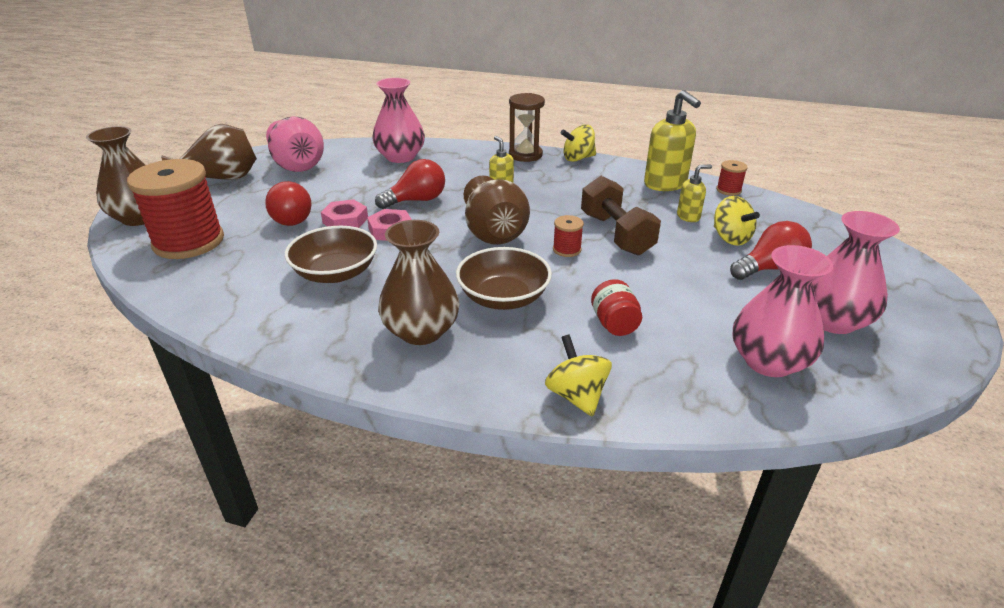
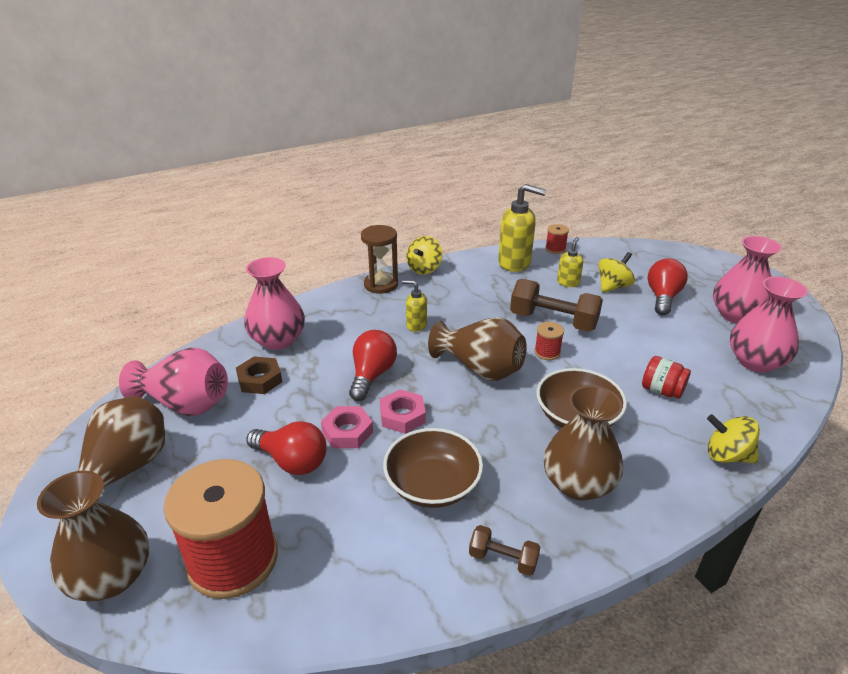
camera: 45 degrees left, 0 degrees up
yellow spinning top [714,196,760,246] -> yellow spinning top turned 60 degrees counterclockwise [599,252,635,293]
none -> brown nut [236,356,282,394]
none -> brown dumbbell [469,525,540,576]

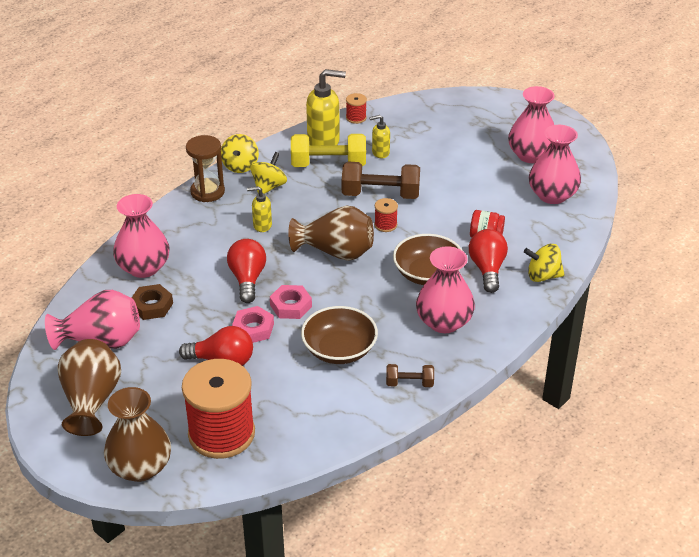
camera: 20 degrees left, 5 degrees up
brown vase [544,385,623,501] -> pink vase [416,246,475,333]
yellow soap dispenser [557,237,583,287] -> yellow soap dispenser turned 105 degrees counterclockwise [369,115,390,158]
yellow spinning top [599,252,635,293] -> yellow spinning top moved to [250,152,287,194]
red light bulb [648,258,688,315] -> red light bulb moved to [469,229,508,293]
none -> yellow dumbbell [291,134,366,167]

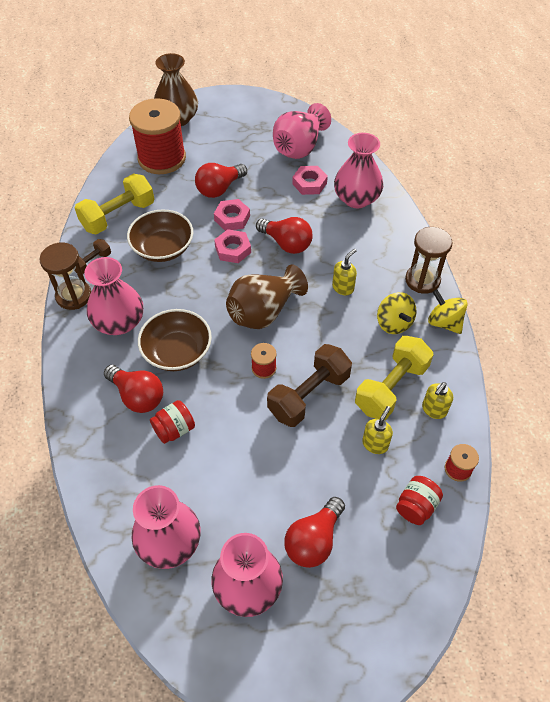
camera: 130 degrees right, 15 degrees up
brown vase [57,339,121,436] -> none
brown nut [132,284,173,320] -> pink nut [292,166,328,195]
yellow soap dispenser [306,69,346,145] -> yellow soap dispenser [422,382,453,419], size x0.54
yellow spinning top [524,244,565,282] -> none
none -> brown hourglass [39,243,91,310]
none -> yellow dumbbell [75,174,154,235]
none -> red light bulb [284,497,345,568]
none -> red jar [396,476,443,525]

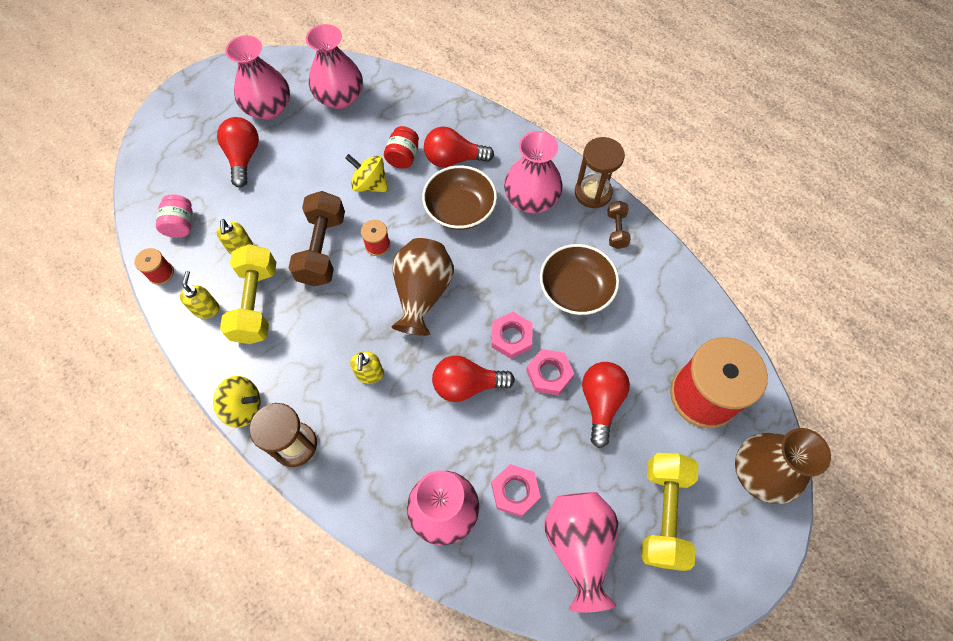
camera: 140 degrees right, 10 degrees up
yellow dumbbell [75,174,154,235] -> yellow dumbbell moved to [641,453,699,571]
yellow spinning top [377,292,417,334] -> yellow spinning top moved to [345,154,388,192]
red jar [396,476,443,525] -> pink jar [156,194,193,238]

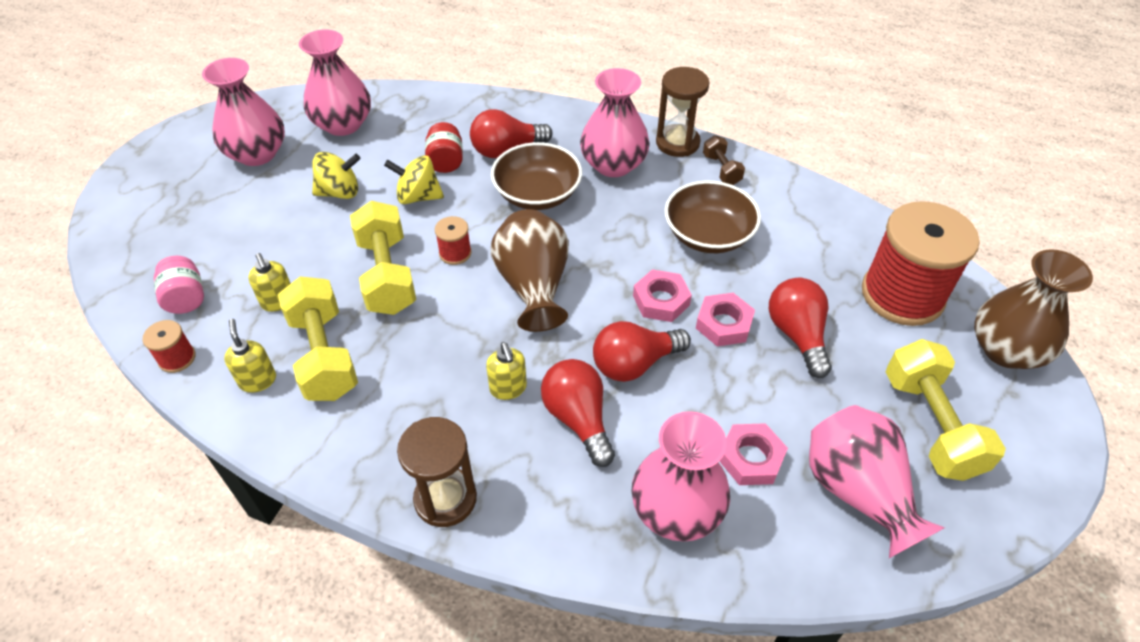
camera: 20 degrees left, 15 degrees down
yellow spinning top [213,376,261,428] -> yellow spinning top moved to [312,152,360,199]
red light bulb [217,117,259,188] -> red light bulb moved to [541,359,615,467]
brown dumbbell [289,191,345,286] -> yellow dumbbell [350,201,416,315]

